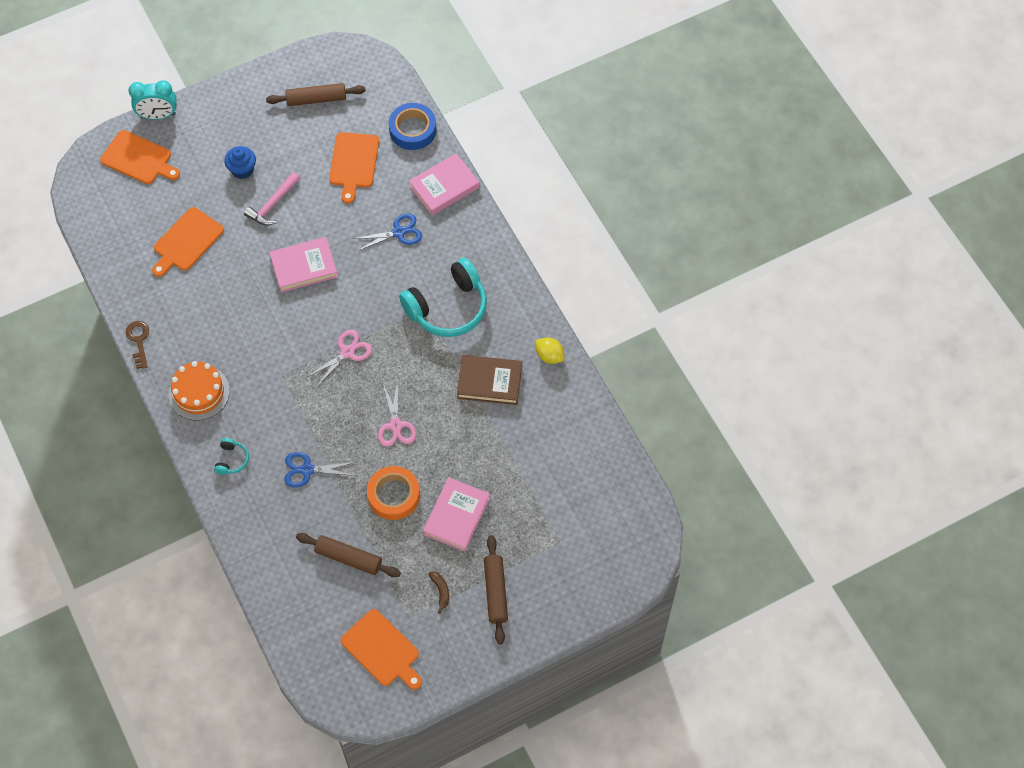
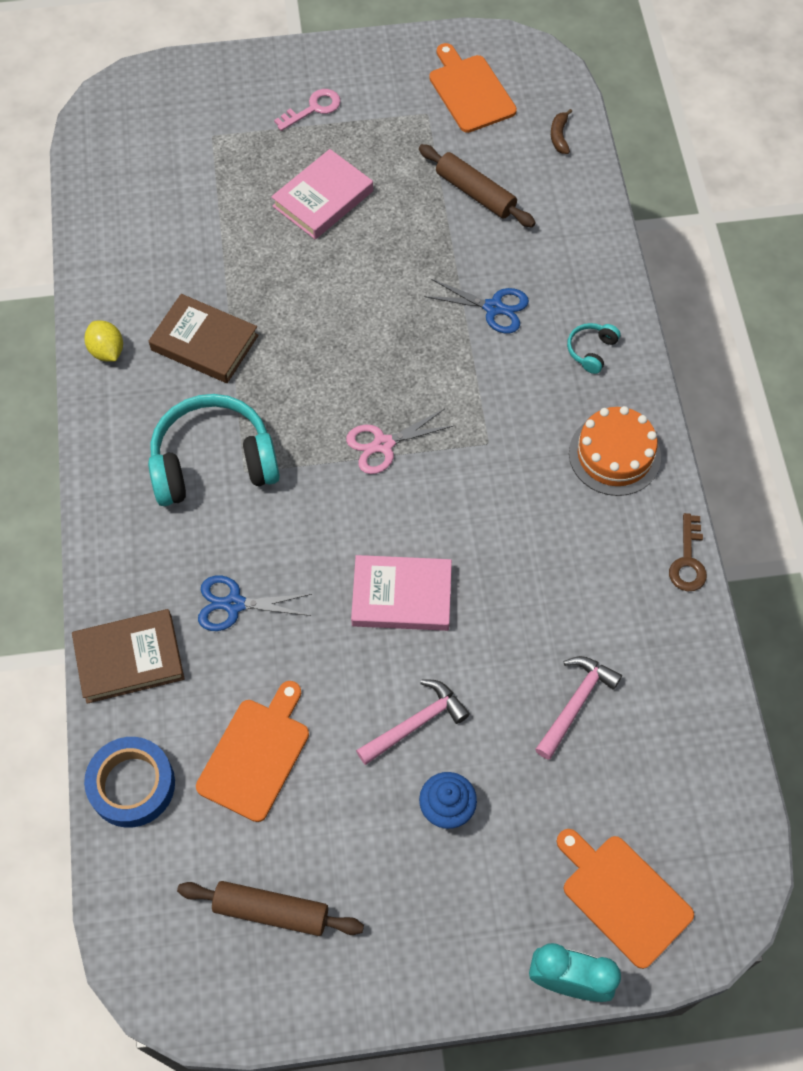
camera: 160 degrees left, 0 degrees up
orange cutting board [152,207,224,277] -> pink hammer [535,656,622,760]
orange tape [367,466,420,520] -> none
pink scissors [378,380,416,447] -> none
pink book [409,153,480,215] -> brown book [72,609,185,704]
brown banana [428,571,449,613] -> brown banana moved to [551,109,572,154]
brown rolling pin [484,535,508,644] -> pink key [274,89,341,131]

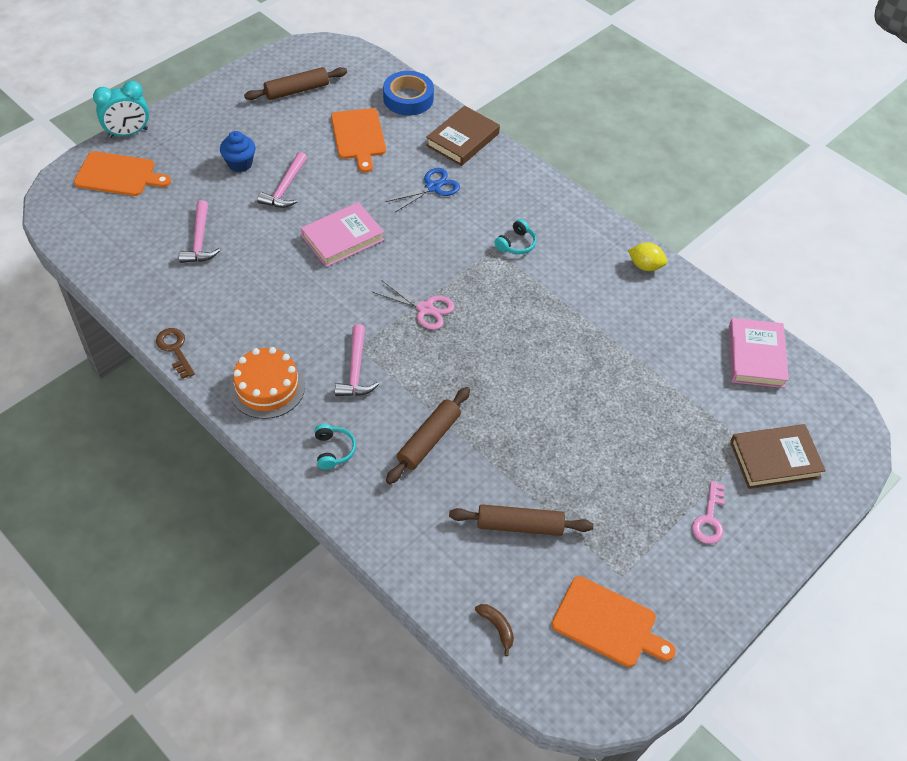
camera: 140 degrees right, 10 degrees down
turquoise headphones [148,394,280,506] -> turquoise headphones [495,219,537,254], size x0.43
brown book [149,294,259,383] -> brown book moved to [730,424,826,489]
pink book [271,149,373,239] -> pink book moved to [729,318,789,388]
pink scissors [346,409,455,474] -> pink scissors turned 90 degrees clockwise [373,280,455,330]
blue scissors [425,279,529,333] -> brown rolling pin [386,387,470,484]
none -> pink hammer [335,324,379,396]

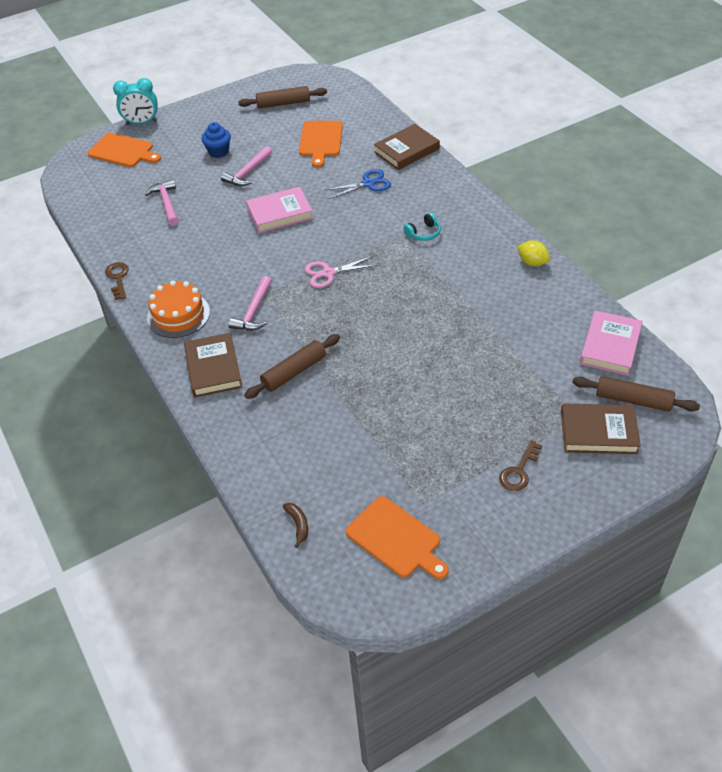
camera: 20 degrees right, 5 degrees down
pink hammer [179,200,220,263] -> pink hammer turned 150 degrees clockwise [145,179,178,226]
turquoise headphones [315,424,356,470] -> brown book [184,333,242,398]
pink scissors [373,280,455,330] -> pink scissors turned 120 degrees clockwise [304,257,377,288]
blue tape [383,71,434,116] -> none
brown rolling pin [449,504,593,536] -> brown rolling pin moved to [572,376,700,412]
pink key [692,481,725,544] -> brown key [499,440,542,491]

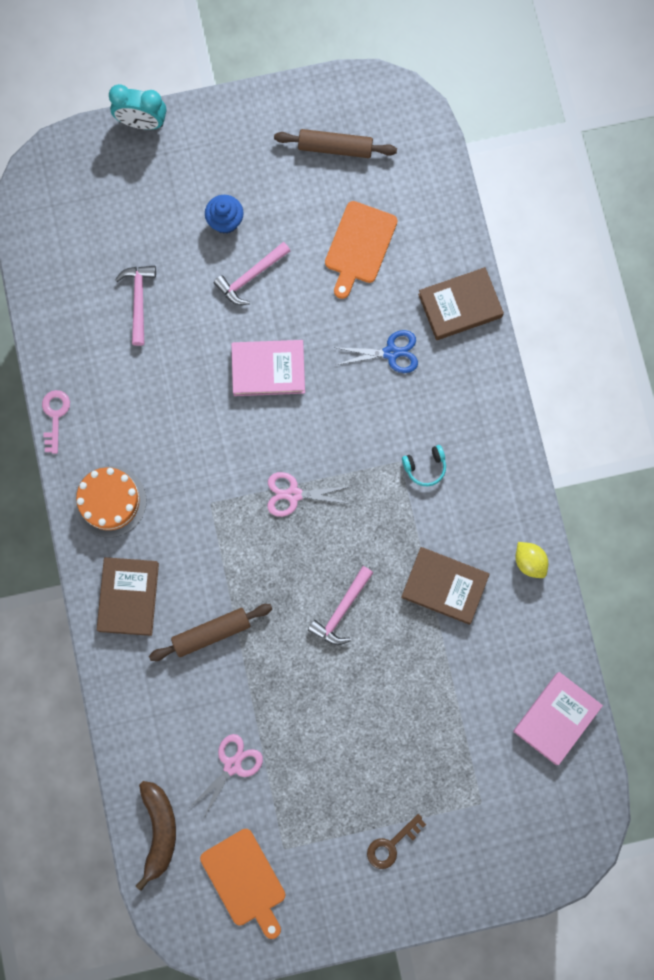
camera: 15 degrees right, 30 degrees up
orange cutting board [88,133,161,167] -> none
brown key [105,262,129,300] -> pink key [42,390,70,454]
pink hammer [229,276,272,331] -> pink hammer moved to [308,566,373,645]
brown banana [283,503,308,548] -> brown banana [136,781,176,891], size x2.01
brown book [561,404,641,454] -> brown book moved to [401,547,490,625]
brown rolling pin [572,376,700,412] -> none
none -> pink scissors [189,734,263,819]

